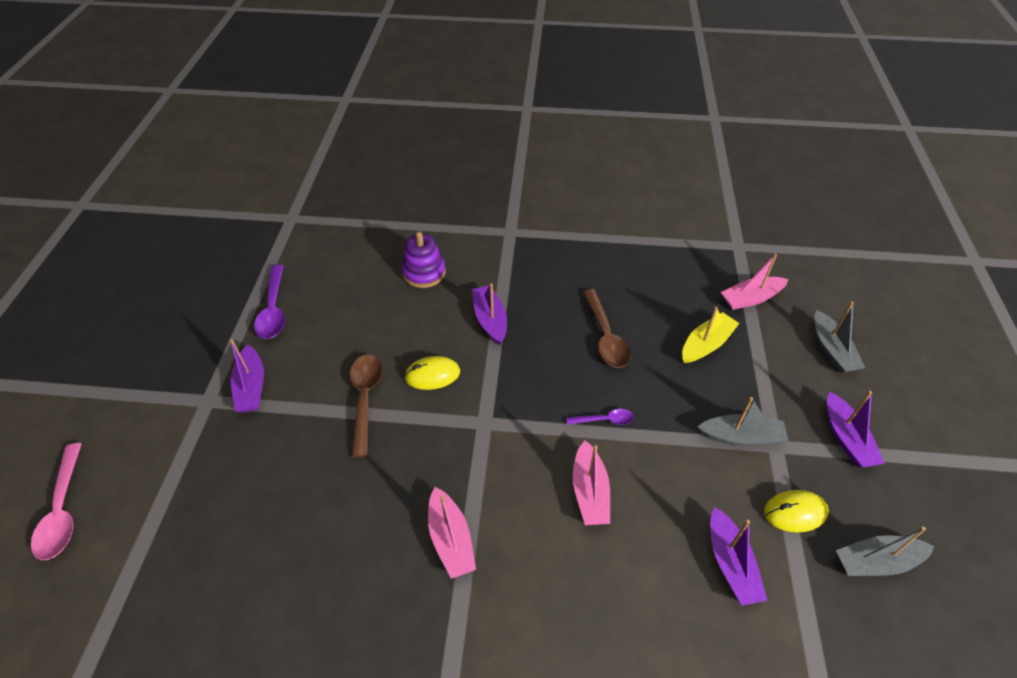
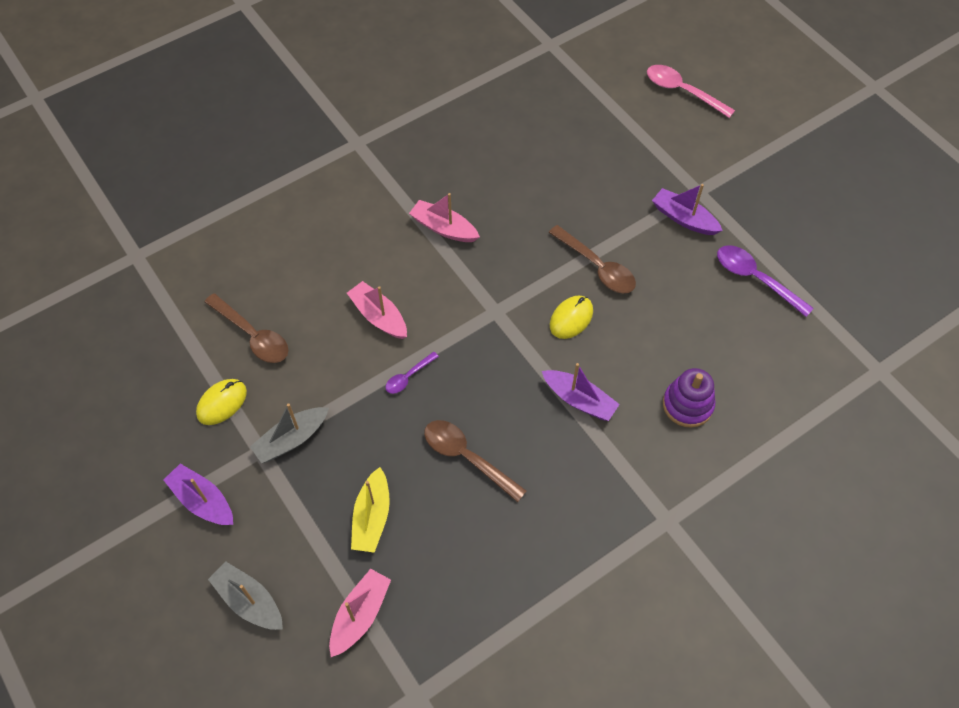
camera: 140 degrees right, 10 degrees up
purple boat [710,507,767,606] -> brown spoon [205,293,288,363]
grey boat [836,527,935,576] -> none

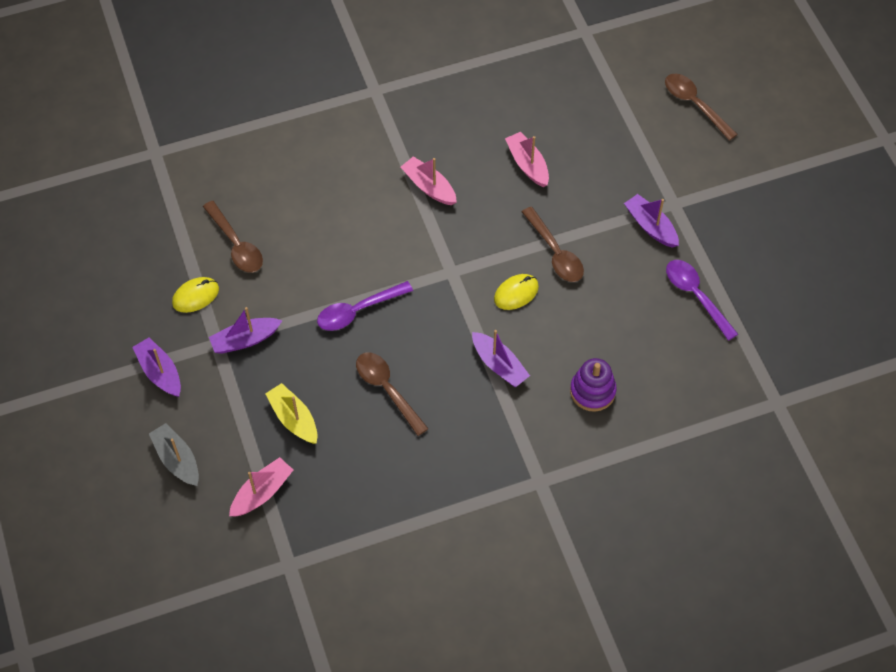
camera: 15 degrees right, 0 degrees up
grey boat [250,404,329,463] -> purple boat [209,307,283,354]
pink boat [347,281,407,339] -> pink boat moved to [505,132,549,187]
yellow boat [351,467,390,553] -> yellow boat turned 120 degrees clockwise [265,383,318,444]
purple spoon [385,352,439,394] -> purple spoon [317,281,413,331], size x1.78
pink spoon [647,65,735,118] -> brown spoon [665,74,738,141]

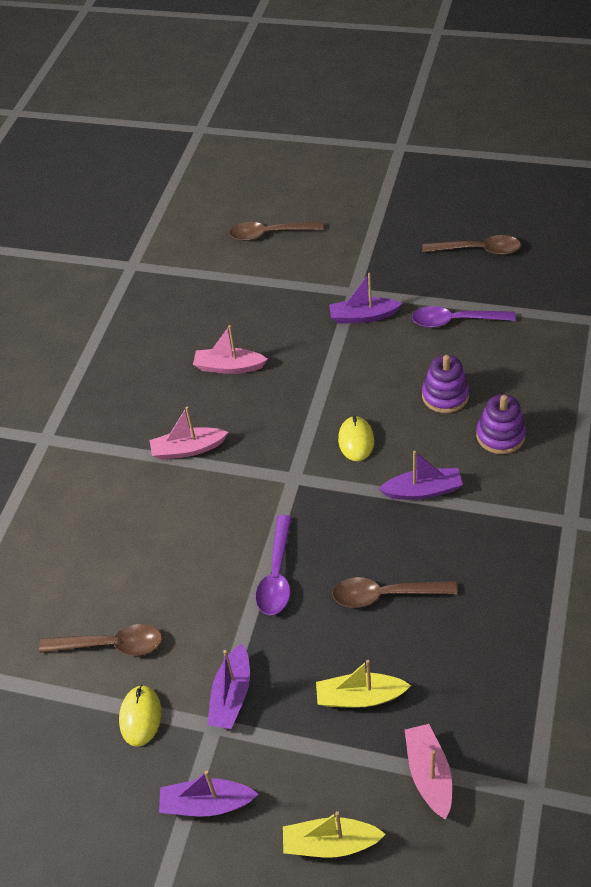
camera: 50 degrees left, 10 degrees down
grey boat [149,423,199,486] -> yellow boat [283,811,386,857]
brown spoon [522,207,584,282] -> brown spoon moved to [422,235,521,255]
none -> purple stacking toy [422,355,469,413]

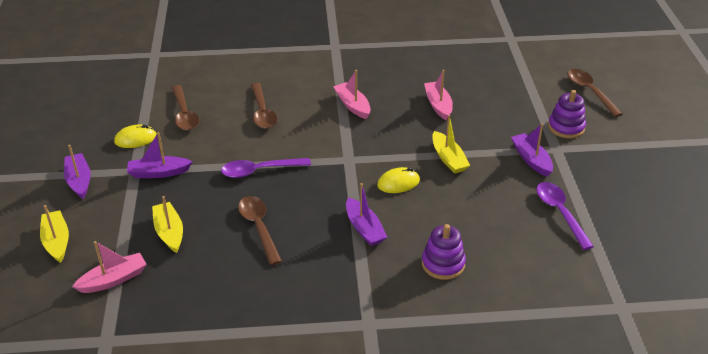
camera: 65 degrees right, 10 degrees down
brown spoon [422,235,521,255] -> brown spoon moved to [251,83,277,129]
purple stacking toy [422,355,469,413] -> purple stacking toy moved to [548,90,586,138]
none -> yellow boat [432,115,470,174]

